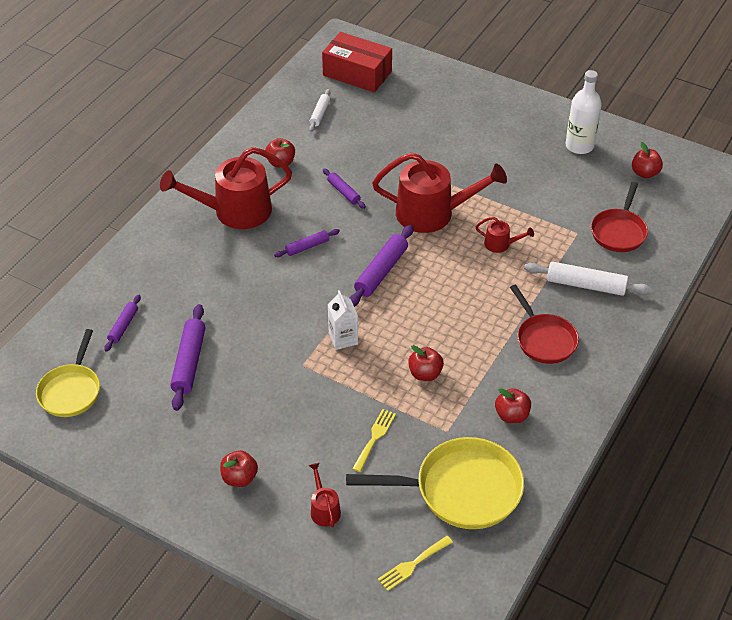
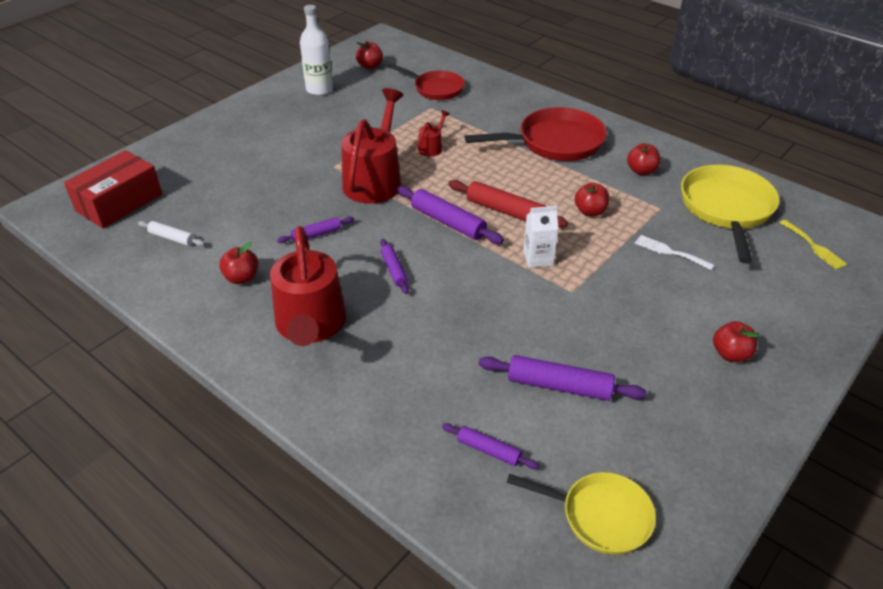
camera: 80 degrees left, 5 degrees down
red watering can [309,463,341,528] -> none
yellow fork [352,409,396,472] -> white fork [635,235,714,270]
red pan [510,285,579,364] -> red pan [465,107,607,161], size x1.56
white rolling pin [524,261,652,296] -> none
none -> red rolling pin [448,180,568,228]

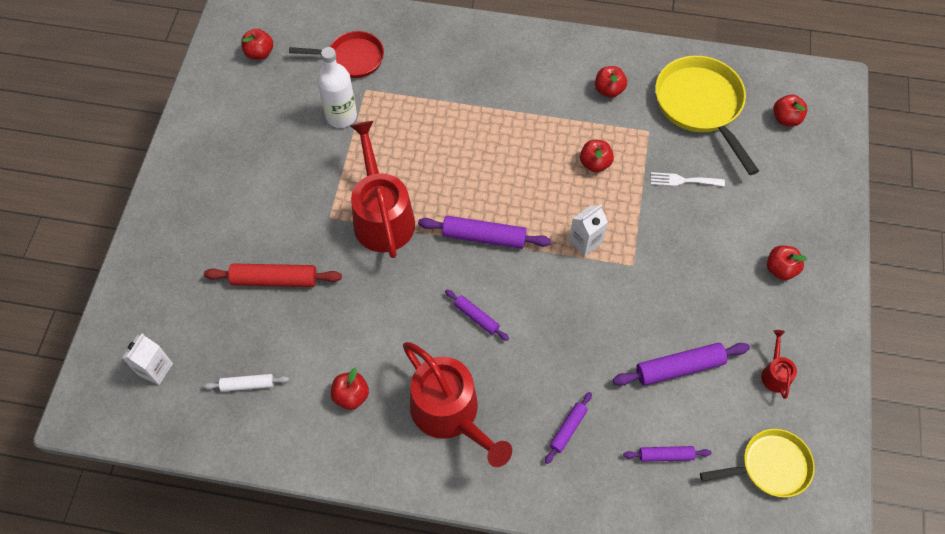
camera: 30 degrees left, 20 degrees up
red box [64,150,162,228] -> white carton [122,334,173,385]
purple rolling pin [277,217,354,243] -> purple rolling pin moved to [545,392,592,464]
white bottle [300,5,333,96] -> white bottle moved to [317,47,357,128]
red watering can [418,110,450,157] -> red watering can moved to [761,330,797,399]
red rolling pin [448,180,568,228] -> red rolling pin moved to [204,263,342,287]
red pan [465,107,607,161] -> none
yellow fork [780,220,847,269] -> red apple [773,95,808,127]

